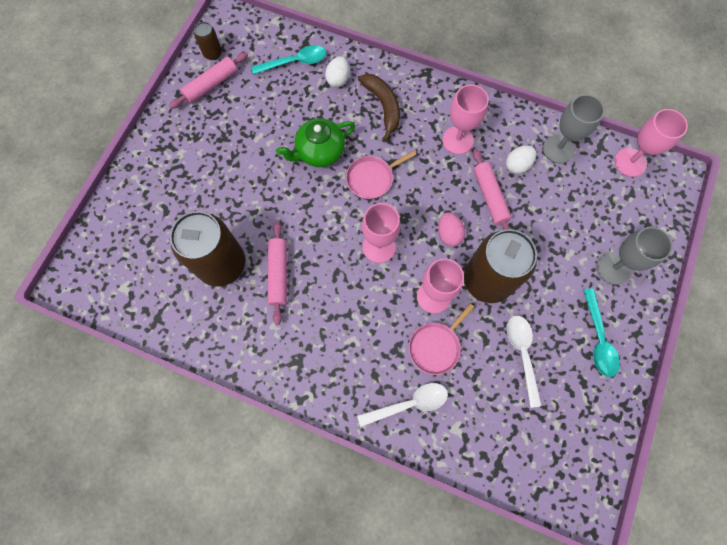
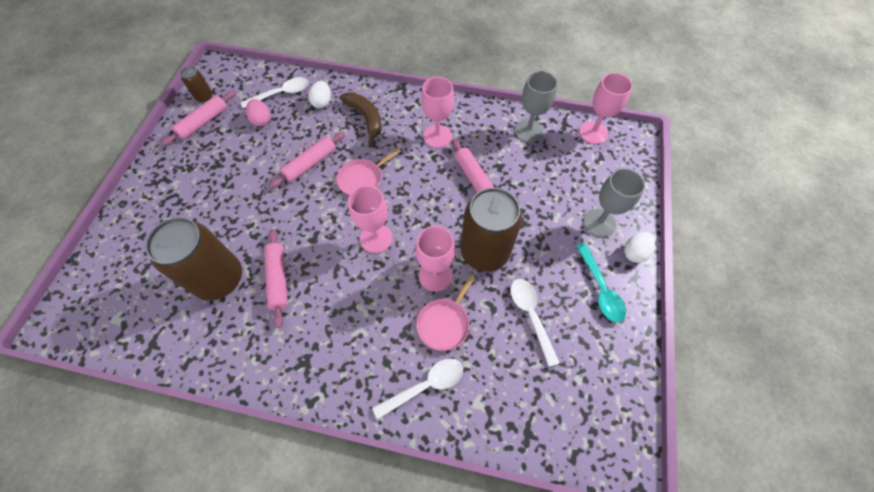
camera: 10 degrees left, 10 degrees down
turquoise spoon [251,45,326,75] -> white spoon [240,77,309,108]
green teapot [276,118,355,167] -> pink rolling pin [269,131,345,189]
pink egg [438,212,465,246] -> pink egg moved to [246,99,270,126]
white egg [506,145,536,174] -> white egg moved to [624,232,655,263]

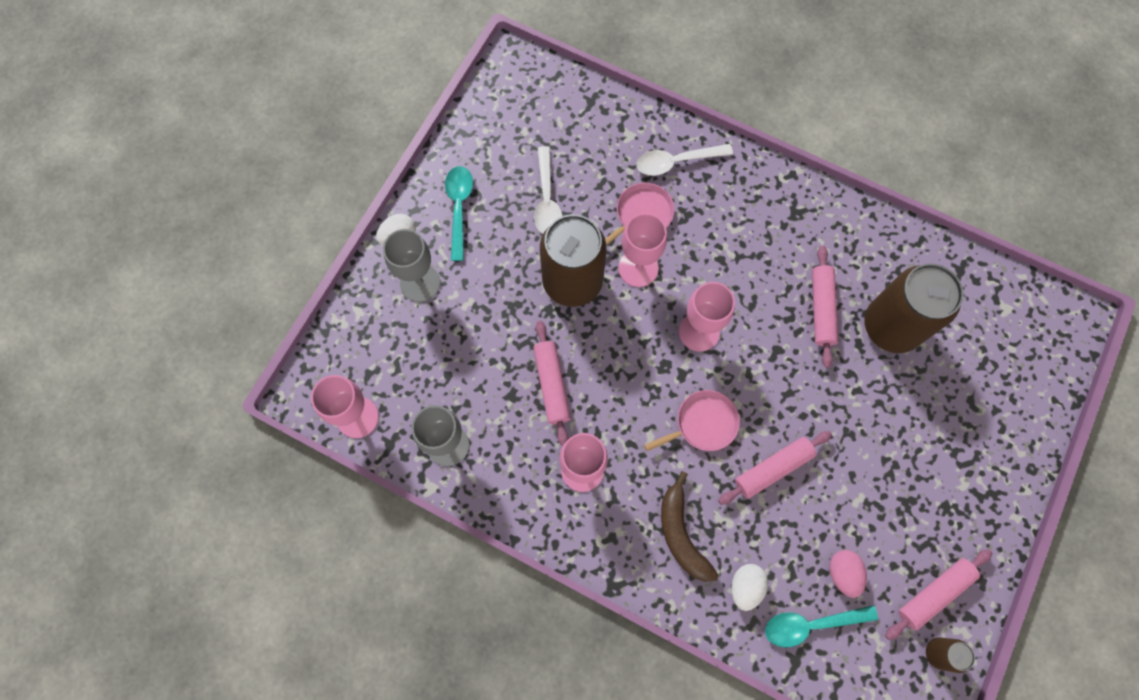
camera: 165 degrees left, 10 degrees up
white spoon [240,77,309,108] -> turquoise spoon [765,605,878,647]

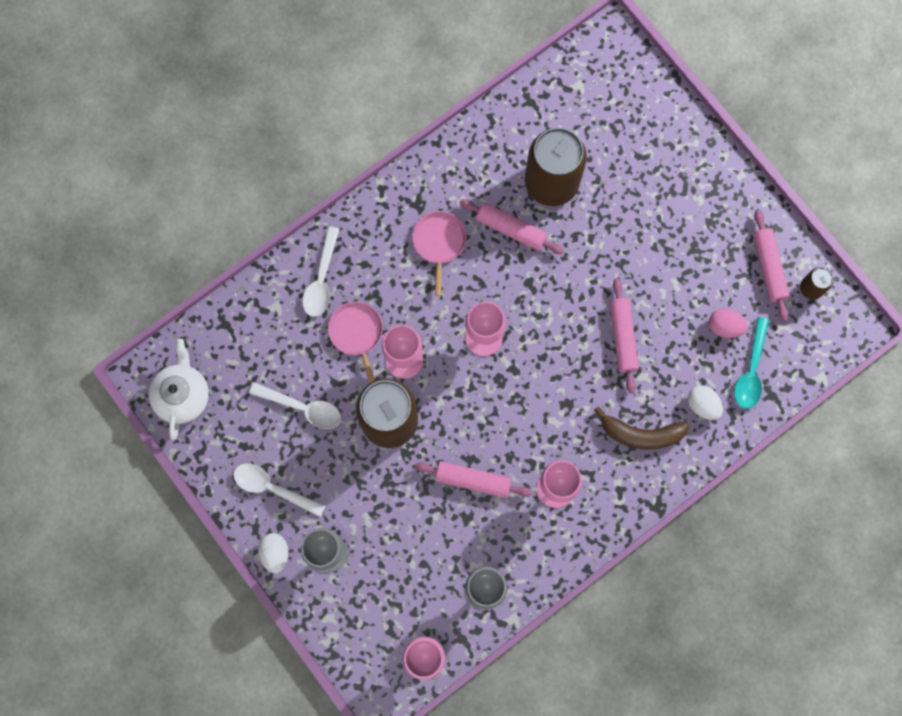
camera: 65 degrees left, 5 degrees up
turquoise spoon [445,166,473,261] -> white spoon [233,463,326,517]
pink pan [644,390,740,451] -> pink pan moved to [412,211,467,296]
none -> white teapot [149,339,209,440]

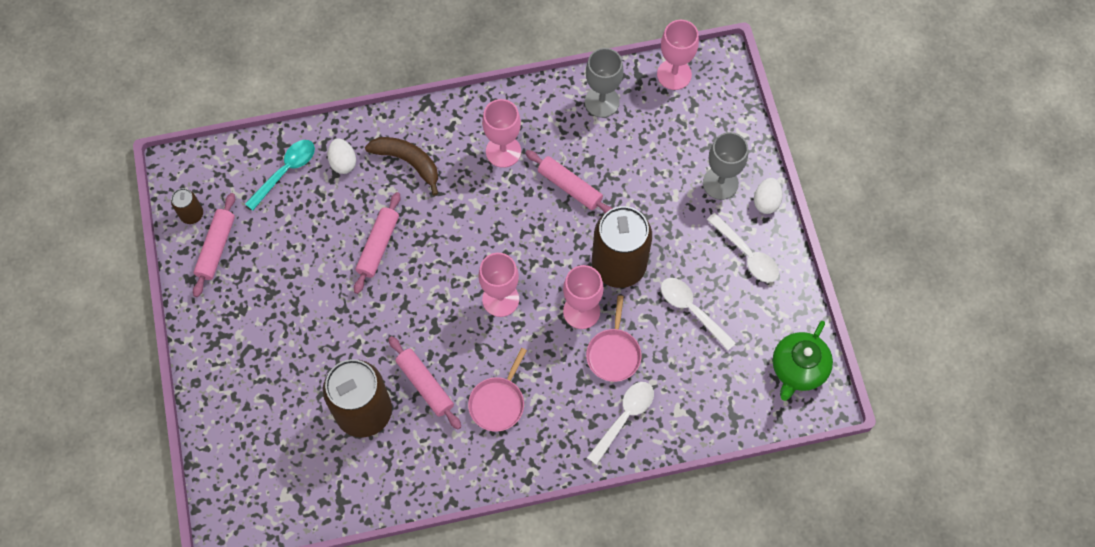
camera: 155 degrees left, 10 degrees down
white teapot [149,339,209,440] -> green teapot [773,321,833,401]
pink egg [709,308,748,338] -> none

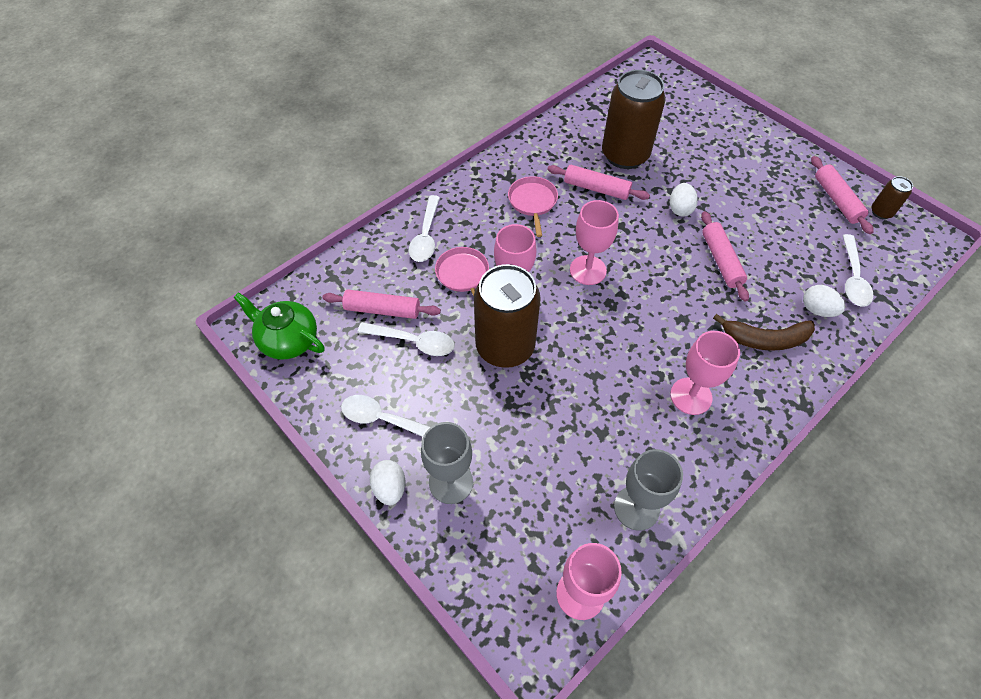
camera: 150 degrees right, 10 degrees down
turquoise spoon [245,140,315,210] -> white spoon [843,234,873,307]
pink rolling pin [525,150,613,213] -> pink rolling pin moved to [322,290,441,319]
green teapot [773,321,833,401] -> green teapot turned 60 degrees counterclockwise [233,293,325,360]
none -> white egg [670,183,698,216]

